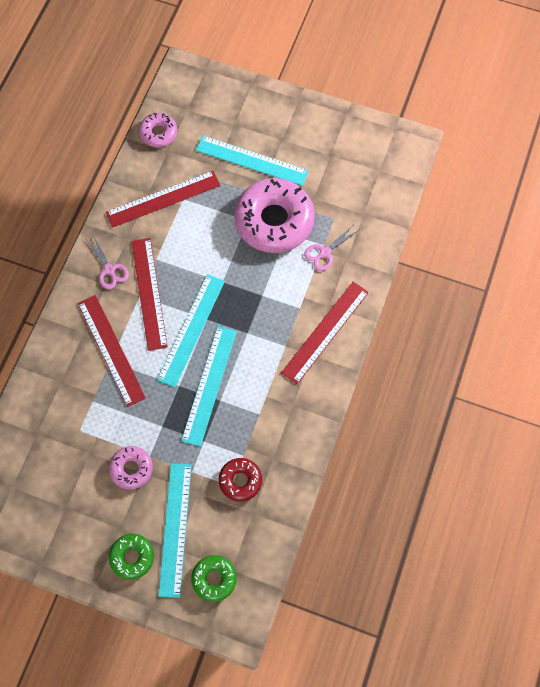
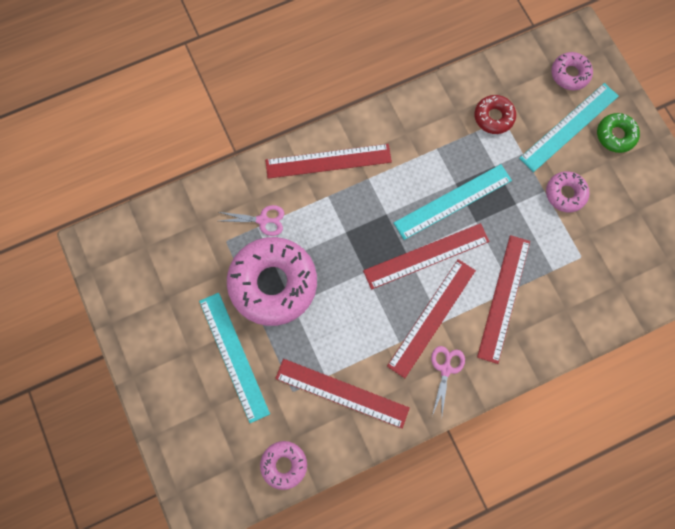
camera: 135 degrees left, 5 degrees up
turquoise ruler [157,274,225,387] -> red ruler [363,223,490,289]
green donut [191,555,237,602] -> pink donut [551,52,593,90]

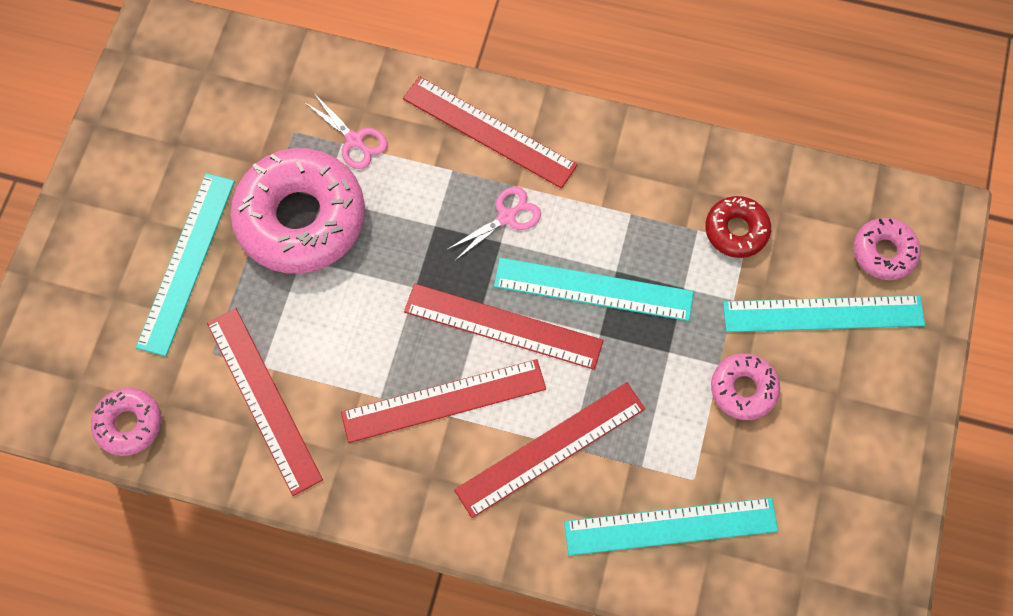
camera: 40 degrees right, 5 degrees down
pink scissors [431,346,465,416] -> pink scissors moved to [446,186,541,261]
green donut [597,113,640,153] -> none
none -> turquoise ruler [564,498,778,556]

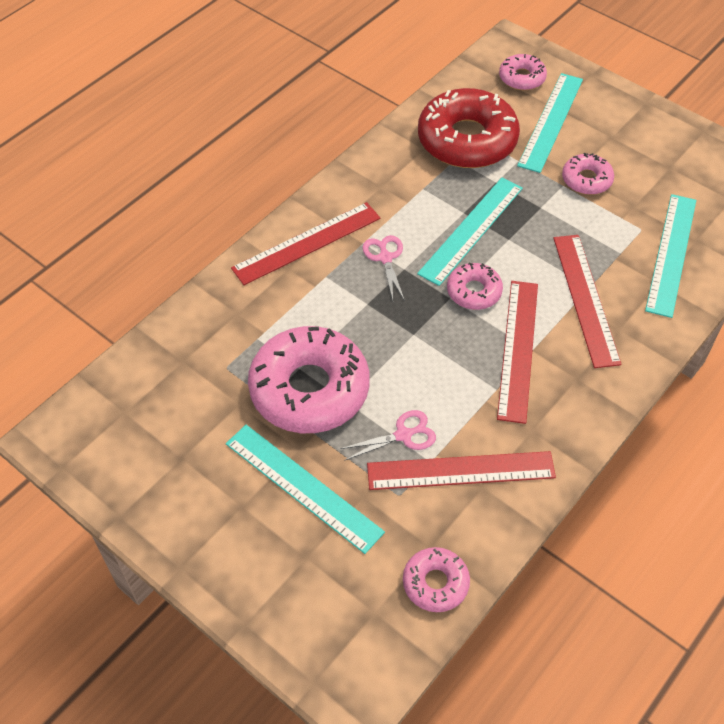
camera: 65 degrees left, 15 degrees down
pink scissors [304,95,387,169] -> pink scissors moved to [340,410,436,461]
red ruler [404,283,604,370] -> pink donut [447,263,503,310]
red donut [705,196,771,258] -> red donut [418,88,520,168], size x2.03

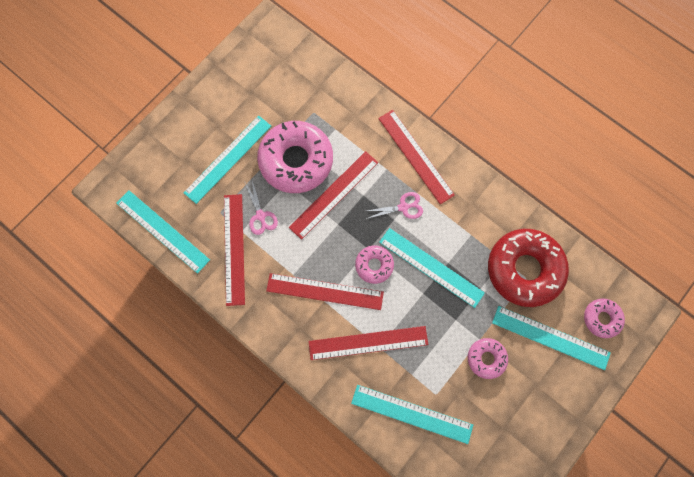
camera: 90 degrees right, 20 degrees up
pink donut [403,547,470,612] -> turquoise ruler [116,190,210,274]
none -> red ruler [289,151,378,240]

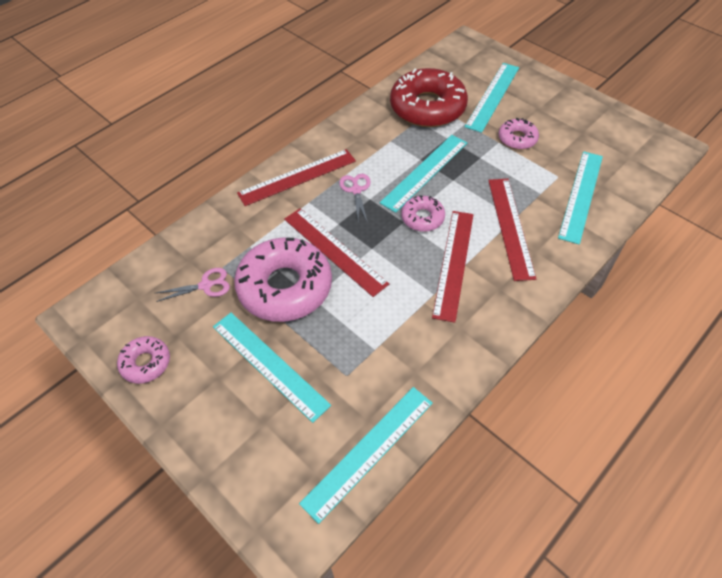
camera: 85 degrees left, 20 degrees down
red ruler [224,194,245,306] -> none
pink scissors [245,181,278,235] -> pink scissors moved to [156,268,230,302]
pink donut [584,298,625,338] -> pink donut moved to [117,336,170,384]

